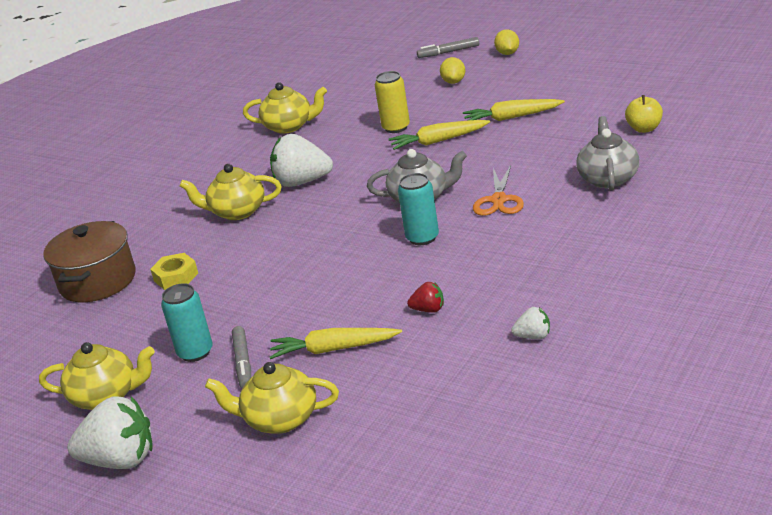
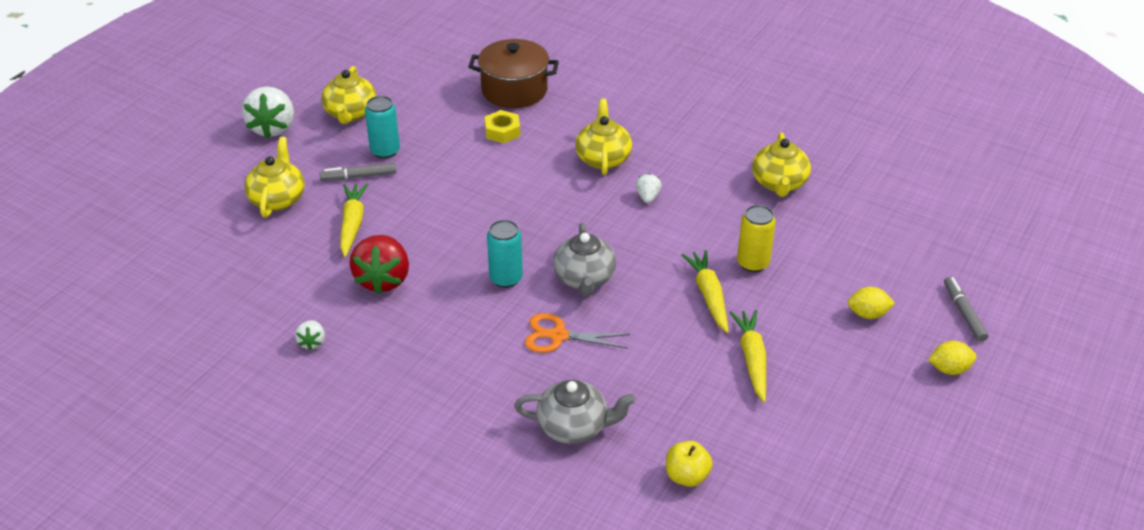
camera: 85 degrees right, 10 degrees up
white strawberry [270,134,333,187] -> white strawberry [635,173,662,203], size x0.48
red strawberry [407,282,444,313] -> red strawberry [349,235,409,294], size x2.07

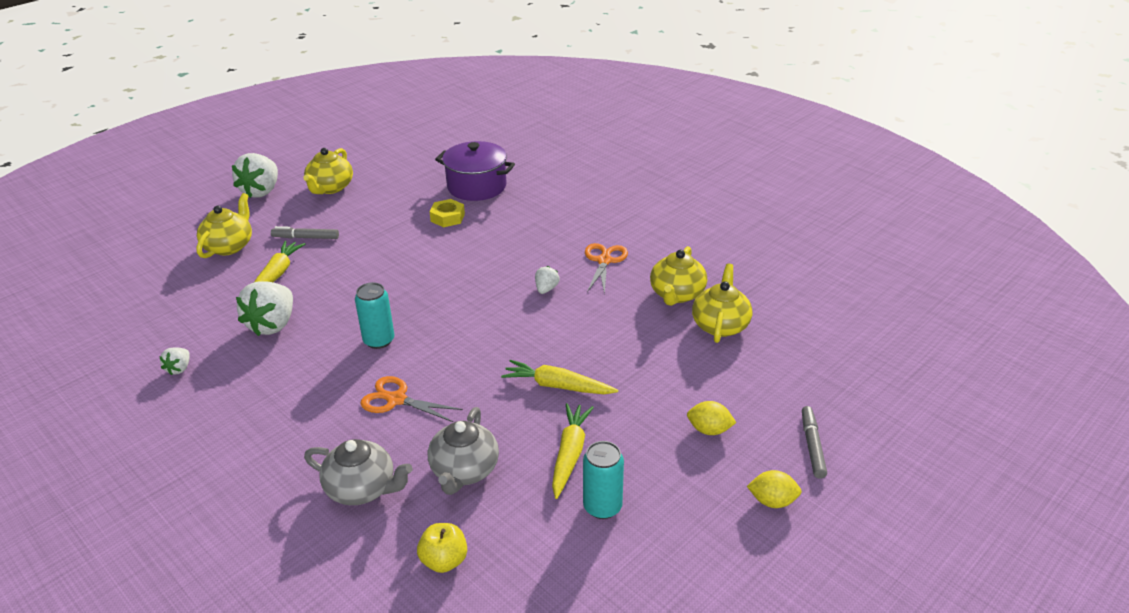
camera: 15 degrees right, 5 degrees down
red strawberry [349,235,409,294] -> white strawberry [236,281,293,336]
turquoise can [365,96,400,159] -> turquoise can moved to [583,441,624,519]
brown pot [468,39,559,108] -> purple pot [435,141,515,201]
grey teapot [553,223,616,296] -> grey teapot moved to [428,407,499,495]
yellow teapot [575,98,632,175] -> yellow teapot moved to [692,264,752,343]
yellow carrot [681,250,729,333] -> yellow carrot turned 75 degrees counterclockwise [501,360,618,394]
yellow can [737,205,776,272] -> none
none -> orange scissors [585,243,628,295]

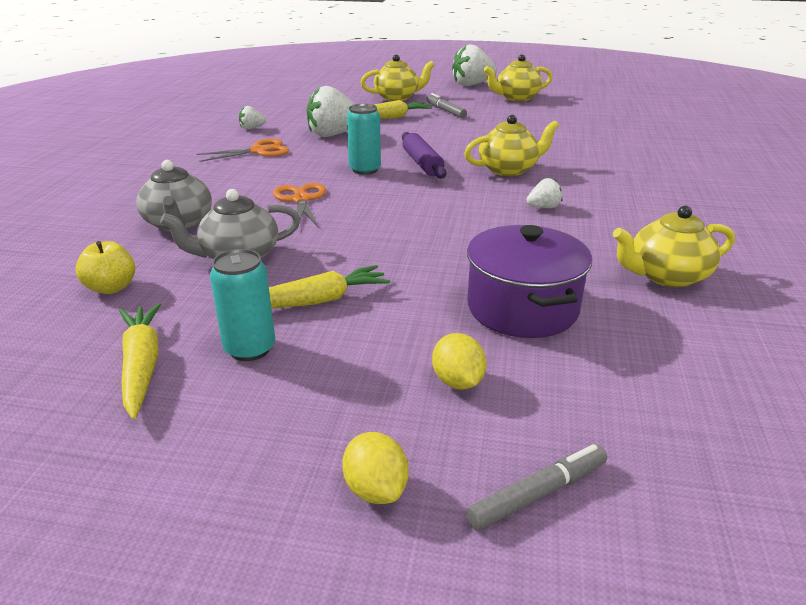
camera: 55 degrees right, 5 degrees down
yellow nut [430,199,465,227] -> none
purple pot [435,141,515,201] -> purple pot moved to [467,225,592,338]
yellow carrot [501,360,618,394] -> yellow carrot moved to [119,303,161,419]
orange scissors [585,243,628,295] -> orange scissors moved to [196,139,289,162]
yellow teapot [692,264,752,343] -> yellow teapot moved to [464,115,559,176]
none -> purple rolling pin [402,132,447,179]

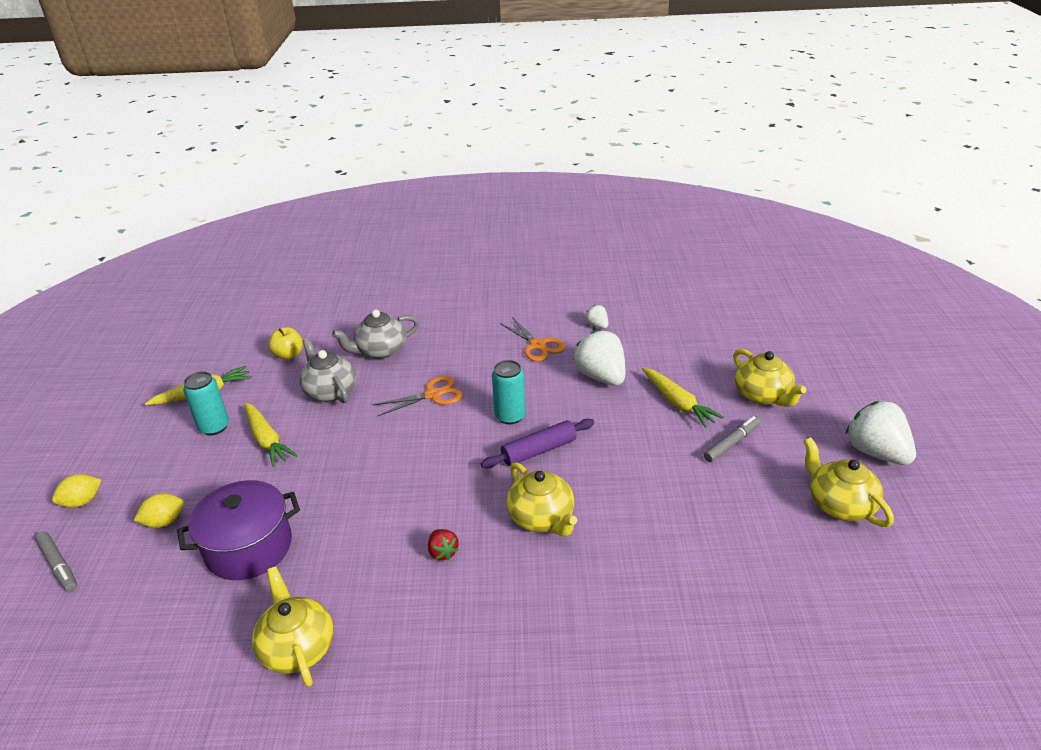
camera: 80 degrees right, 5 degrees up
white strawberry [527,178,562,208] -> red strawberry [428,529,459,560]

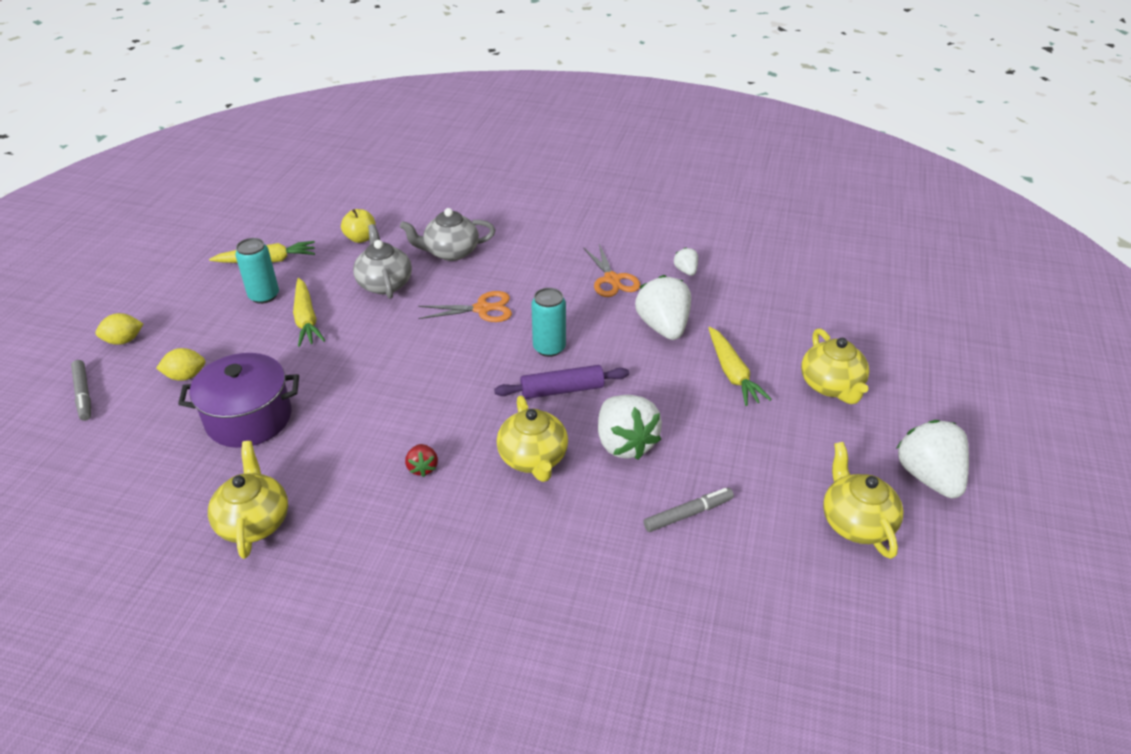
camera: 15 degrees right, 5 degrees up
grey marker [704,416,760,462] -> grey marker moved to [644,488,734,532]
none -> white strawberry [598,395,662,460]

